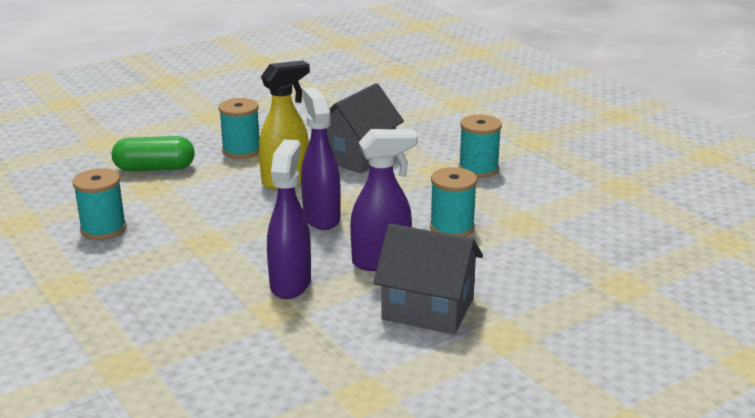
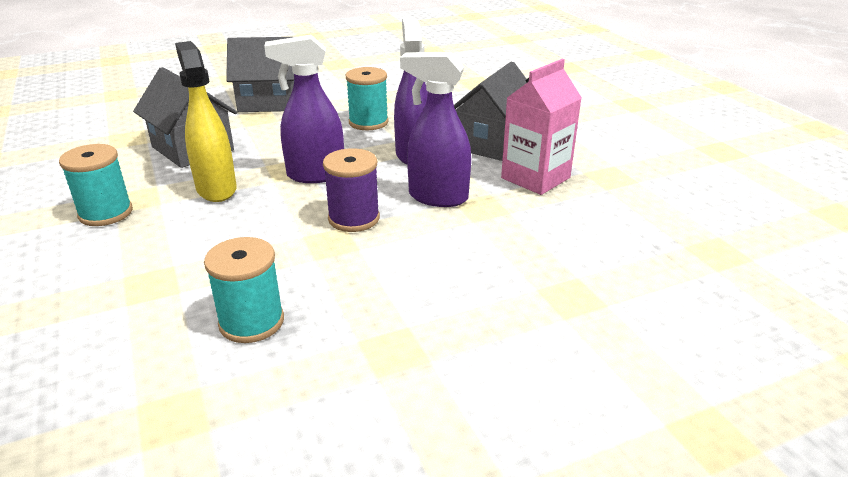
camera: 80 degrees left, 5 degrees up
green capsule [112,136,195,171] -> none
turquoise spool [459,115,502,178] -> grey house [226,37,294,112]
none -> purple spool [323,148,380,232]
none -> pink carton [501,59,582,195]

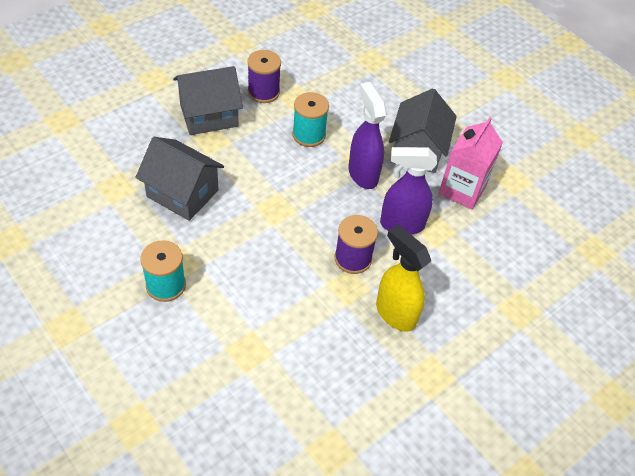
camera: 20 degrees left, 20 degrees up
yellow spray bottle [175,41,237,202] -> yellow spray bottle moved to [376,225,431,332]
turquoise spool [204,237,284,343] -> none
purple spray bottle [264,35,344,183] -> none
none -> purple spool [247,50,281,103]

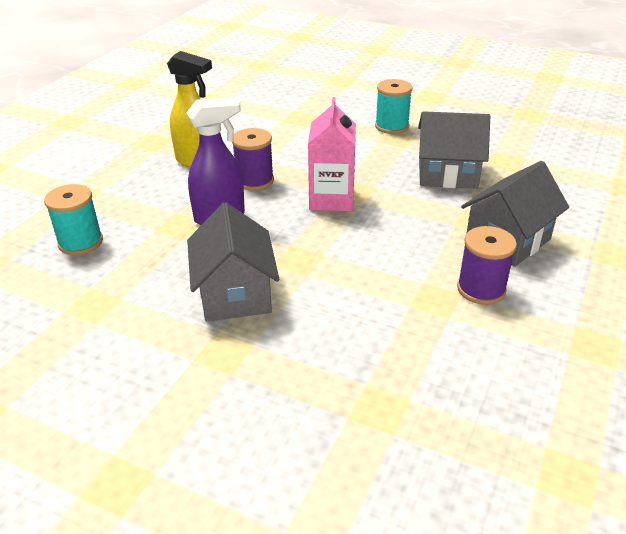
camera: 160 degrees right, 15 degrees down
turquoise spool [292,92,329,147] -> turquoise spool moved to [44,184,103,255]
purple spray bottle [348,82,387,189] -> none
pink carton [438,117,503,210] -> pink carton moved to [308,97,356,211]

